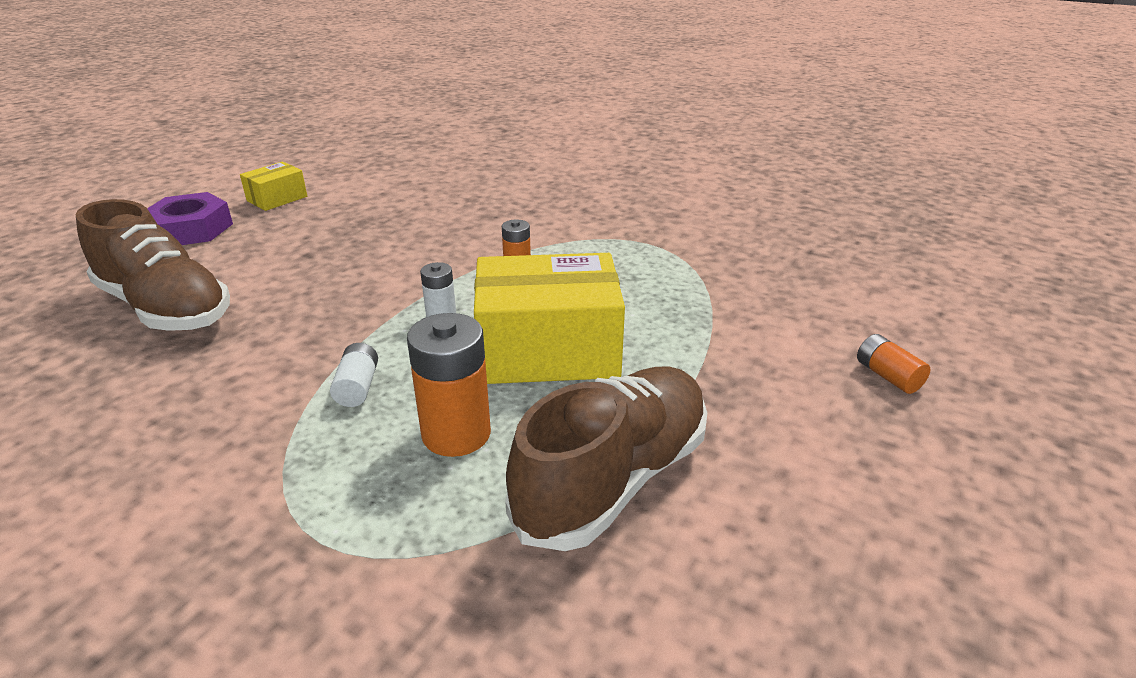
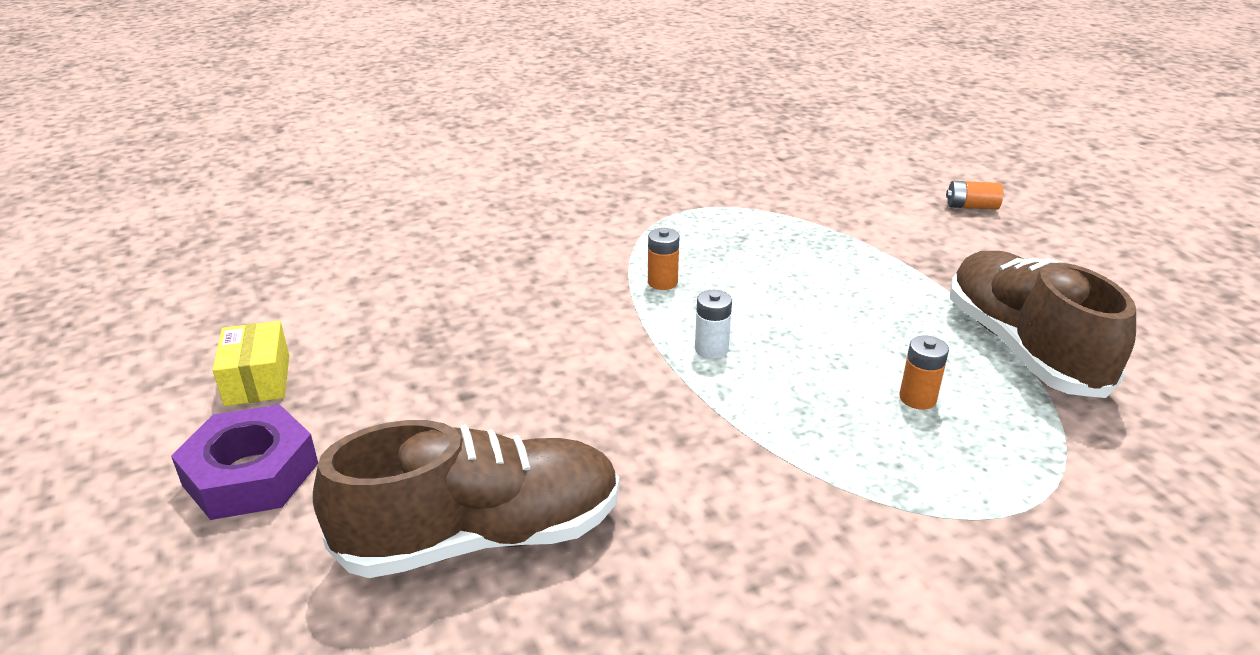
camera: 55 degrees left, 0 degrees up
white battery [330,343,378,407] -> none
orange battery [407,313,491,457] -> orange battery [899,335,949,410], size x0.55
yellow box [474,253,625,384] -> none

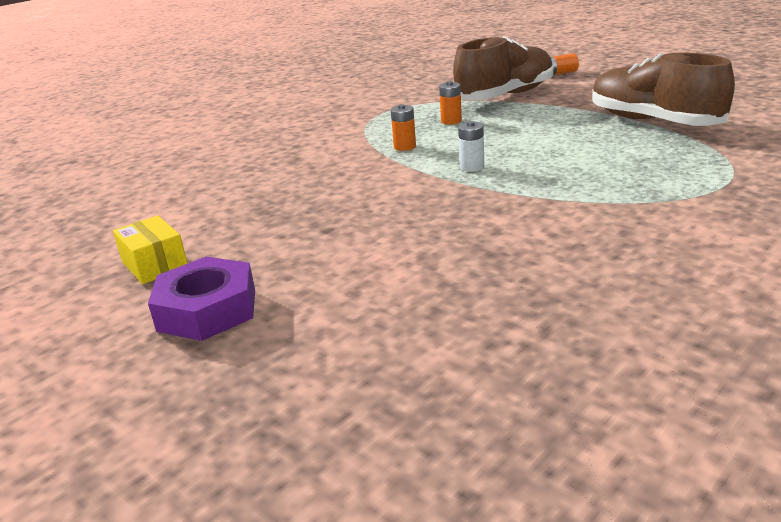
camera: 20 degrees left, 5 degrees down
brown shoe [313,420,620,578] -> brown shoe moved to [453,36,554,100]
orange battery [899,335,949,410] -> orange battery moved to [439,81,462,125]

